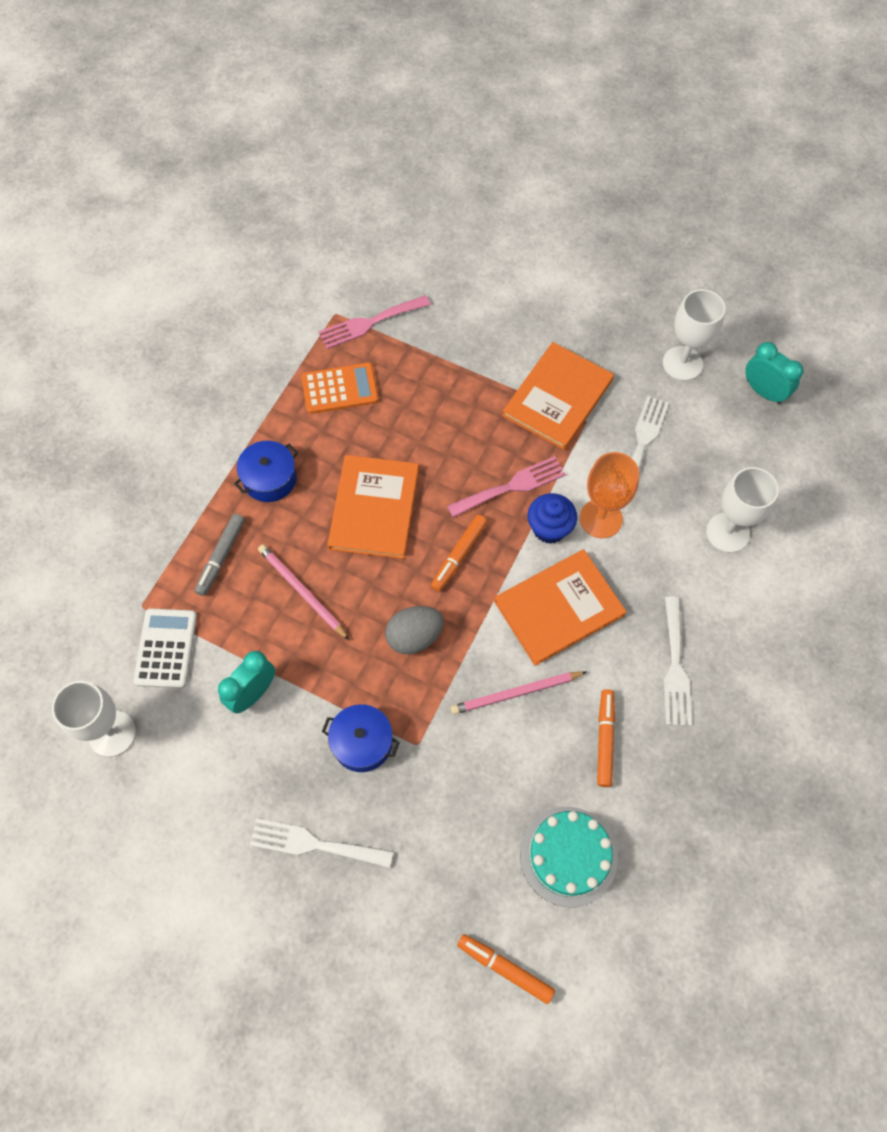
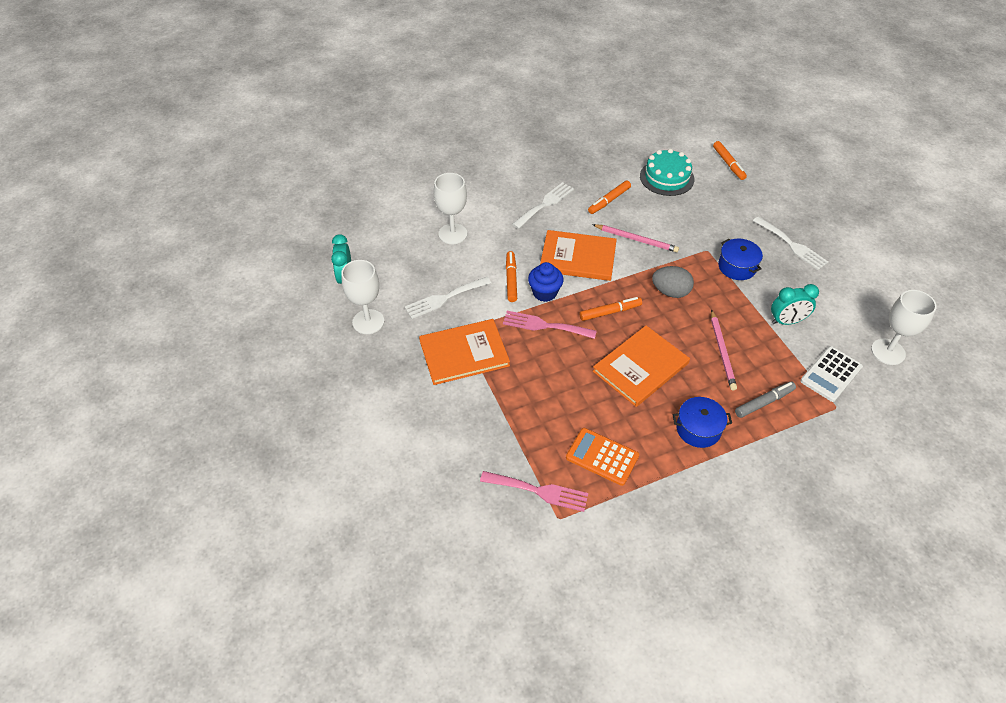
camera: 140 degrees left, 15 degrees down
orange goblet [580,452,639,538] -> orange marker [506,251,517,302]

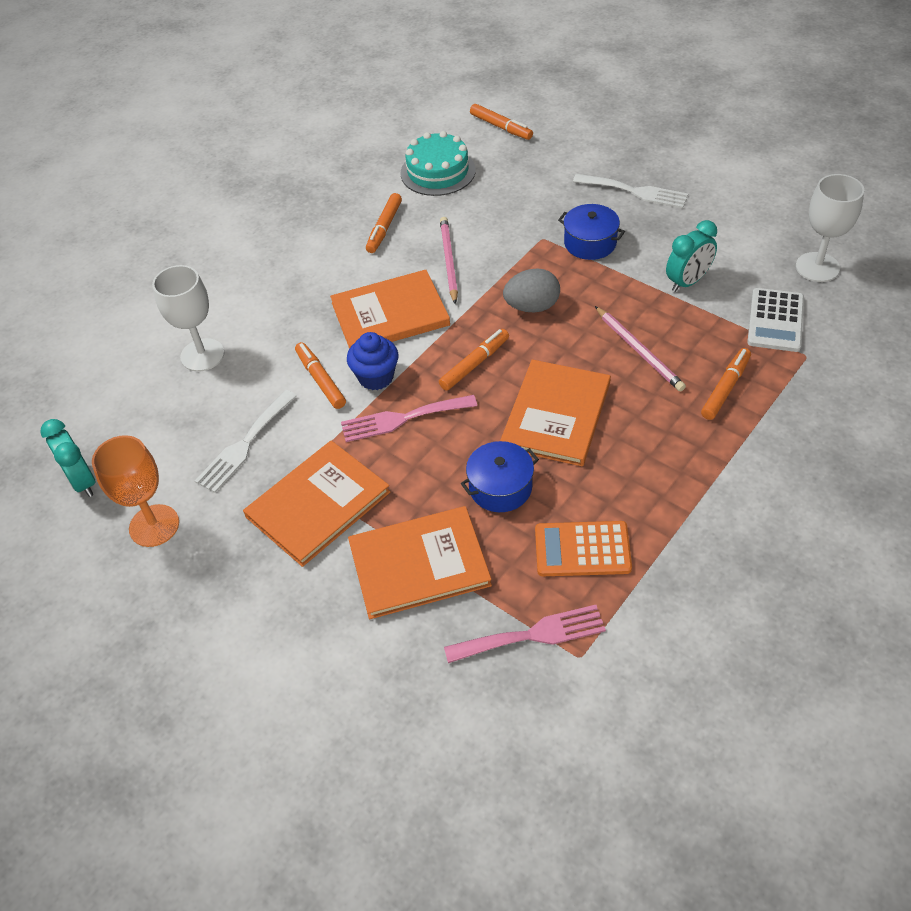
camera: 25 degrees left, 0 degrees up
white goblet [341,260,384,334] -> orange goblet [92,435,179,547]
white fork [512,182,574,229] -> none
pink pencil [592,224,679,252] -> pink pencil turned 90 degrees counterclockwise [440,217,458,304]
blue pot [673,397,732,448] -> blue pot moved to [461,441,539,512]
grey marker [735,382,796,418] -> orange marker [701,348,751,420]
none -> orange book [348,506,492,619]

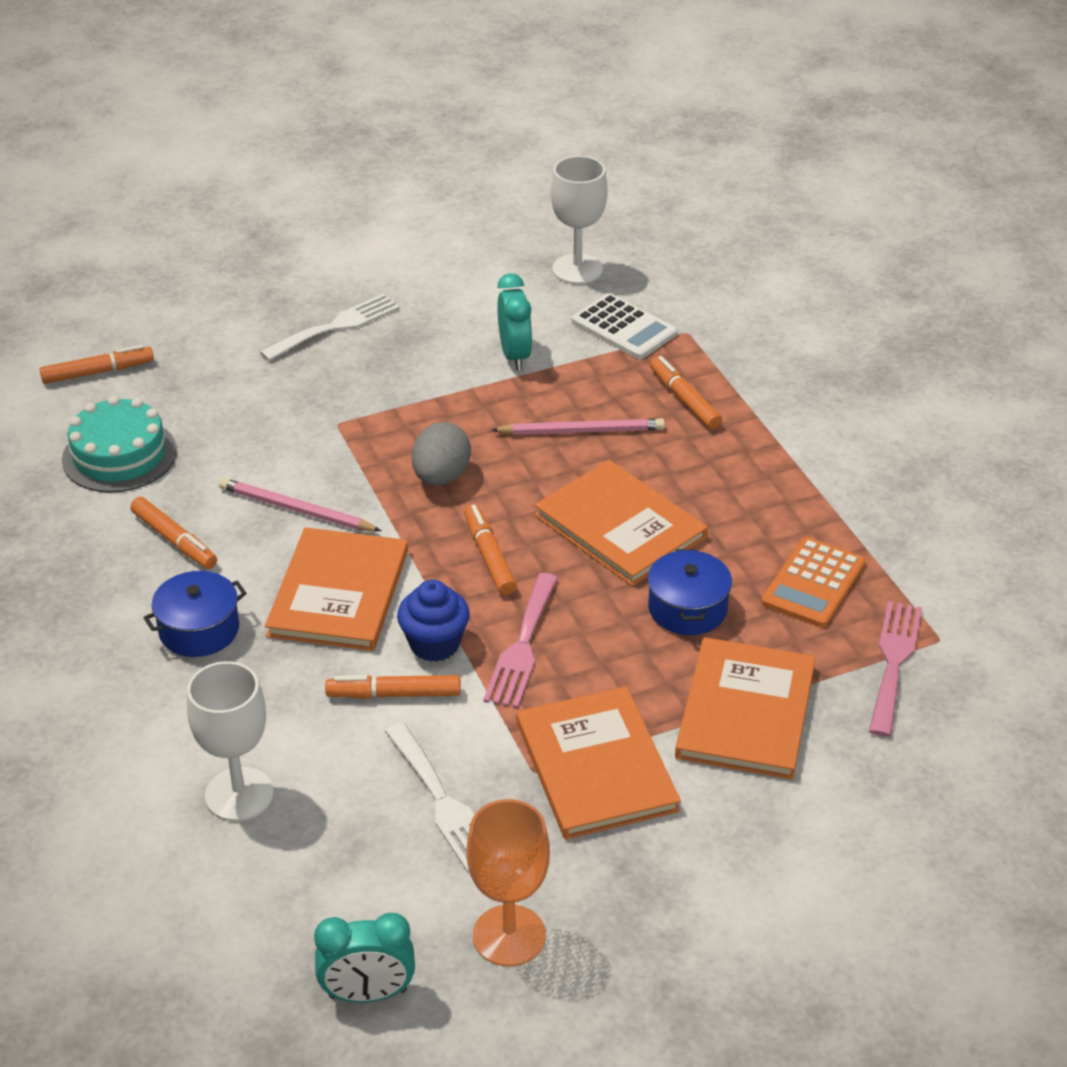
camera: 65 degrees left, 10 degrees down
blue pot [558,204,625,260] -> blue pot moved to [143,571,247,657]

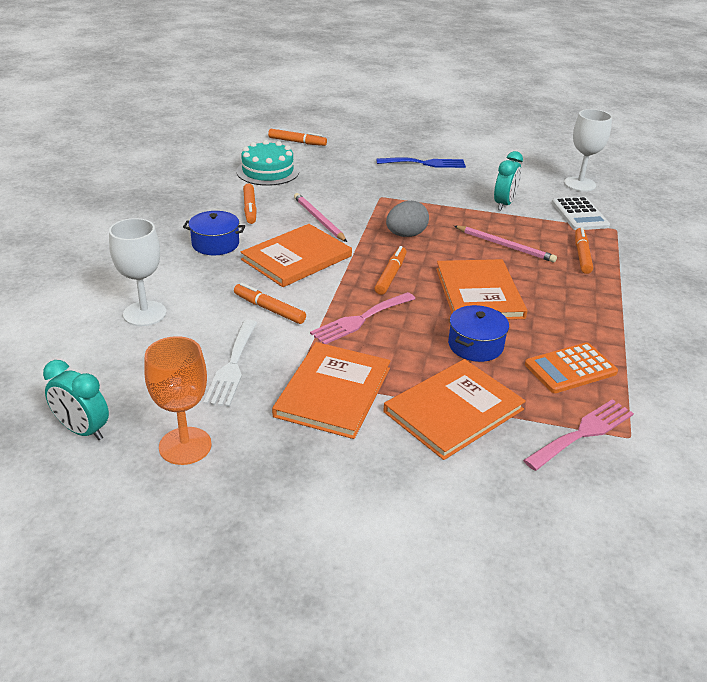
camera: 35 degrees right, 5 degrees down
white fork [260,294,400,361] -> blue fork [376,157,466,168]
blue cupcake [397,580,470,662] -> none

